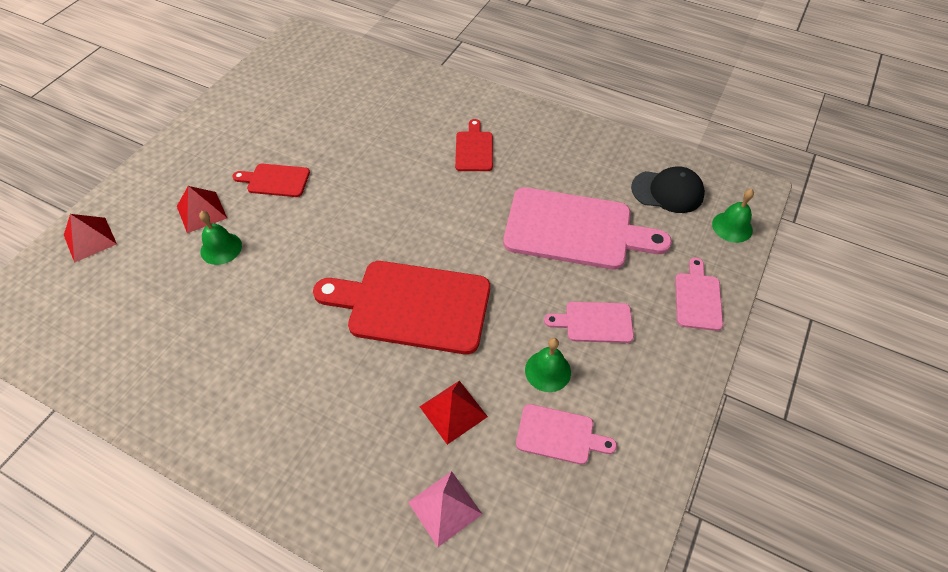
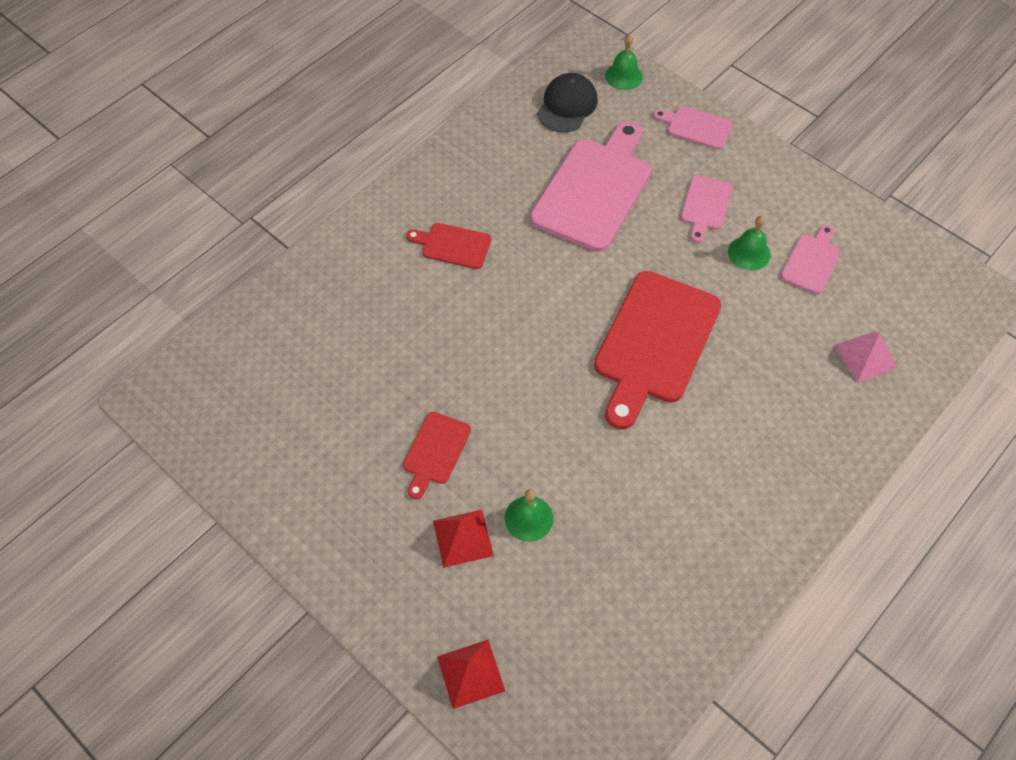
camera: 75 degrees left, 5 degrees up
red pyramid [419,381,488,445] -> none

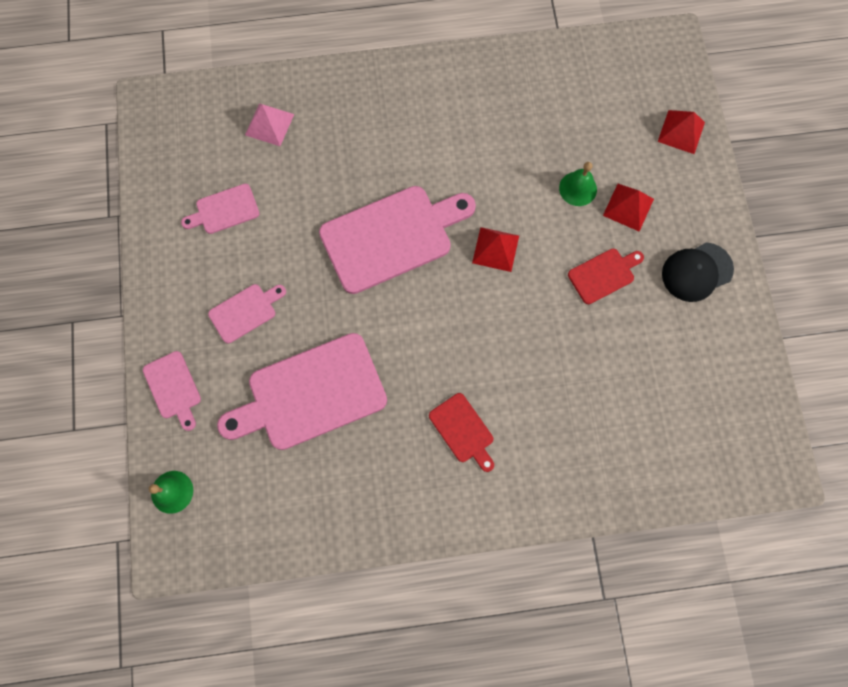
camera: 140 degrees left, 15 degrees up
black cap [537,73,597,132] -> black cap moved to [662,242,734,302]
red cutting board [594,271,721,429] -> pink cutting board [319,186,476,294]
green bell [728,216,770,271] -> none
none -> red pyramid [472,227,519,272]

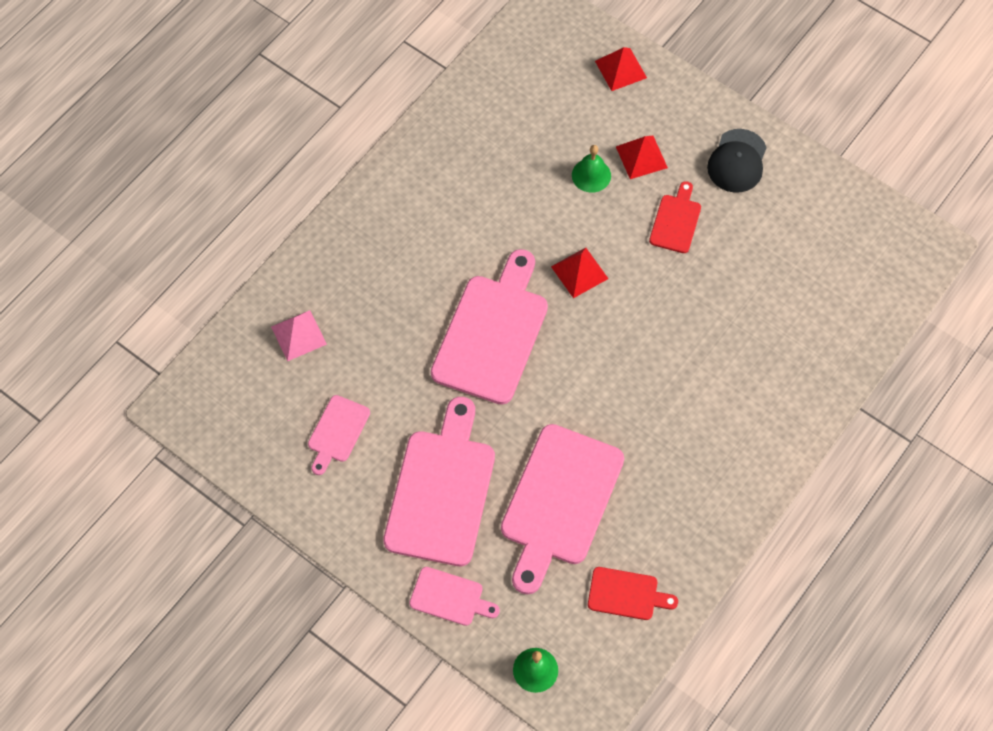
camera: 45 degrees left, 10 degrees down
pink cutting board [208,284,286,343] -> pink cutting board [383,397,495,566], size x2.04
red cutting board [429,393,494,472] -> red cutting board moved to [588,567,678,620]

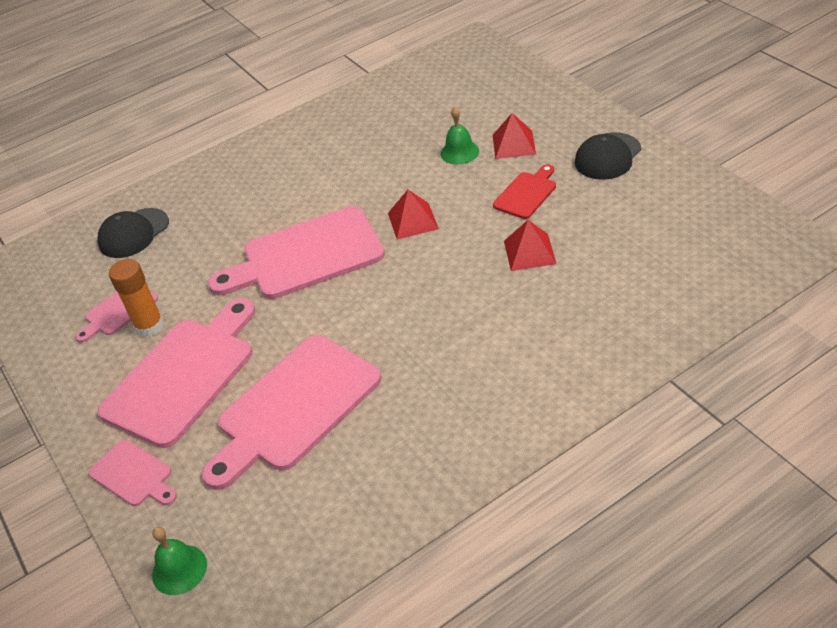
camera: 25 degrees right, 20 degrees down
pink pyramid [271,310,327,361] -> black cap [97,208,169,258]
pink cutting board [431,249,548,405] -> pink cutting board turned 150 degrees counterclockwise [208,206,385,299]
red cutting board [588,567,678,620] -> none
red pyramid [595,47,647,91] -> red pyramid moved to [504,220,556,271]
none -> orange glue stick [109,259,164,337]

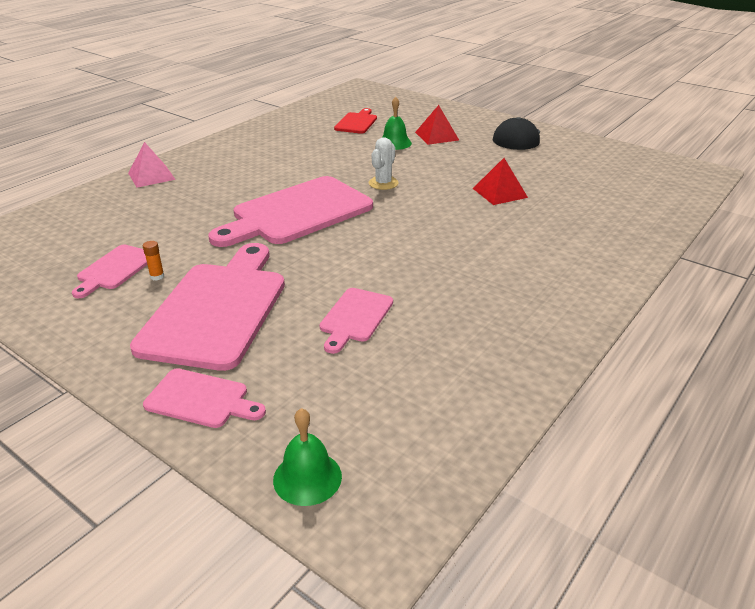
camera: 25 degrees left, 10 degrees down
black cap [97,208,169,258] -> none
orange glue stick [109,259,164,337] -> orange glue stick [143,241,164,281], size x0.45
pink cutting board [202,335,381,490] -> pink cutting board [319,288,393,354], size x0.49
red pyramid [388,190,439,240] -> white cactus [369,137,398,190]
red cutting board [493,164,556,219] -> red cutting board moved to [334,108,377,134]
none -> pink pyramid [128,142,176,188]

